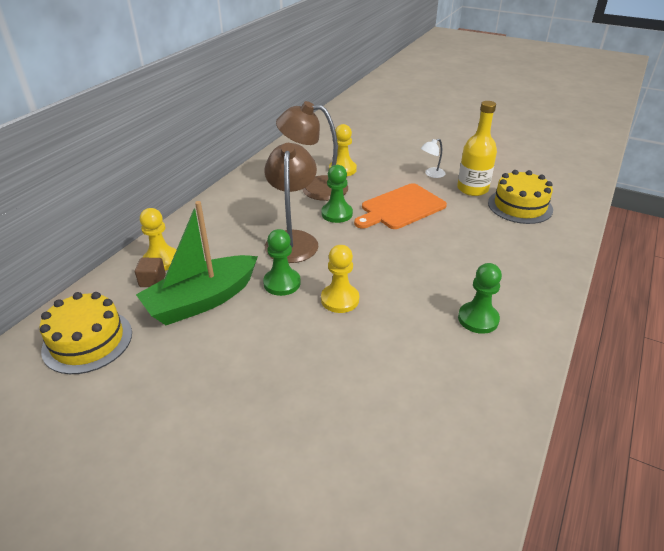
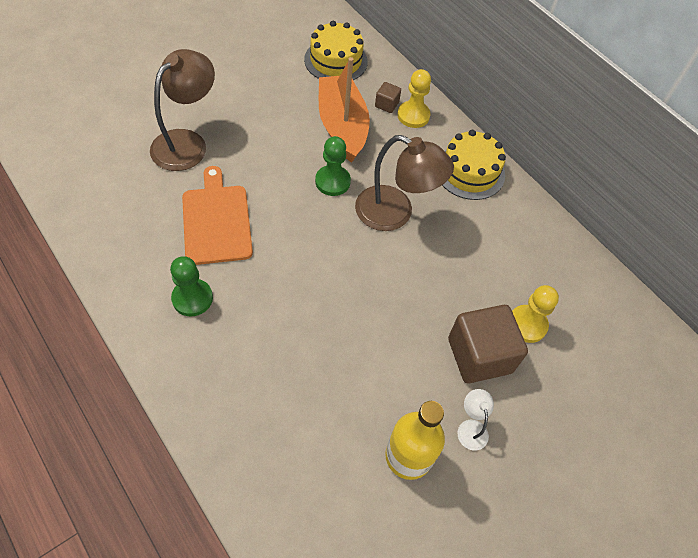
camera: 110 degrees right, 20 degrees up
green boat [136,201,258,325] -> orange boat [319,57,370,163]
brown lamp [276,101,348,201] -> brown lamp moved to [150,49,215,171]
green pawn [321,165,353,223] -> none
yellow pawn [321,245,359,313] -> none
orange cutting board [354,183,447,229] -> orange cutting board moved to [182,166,253,265]
yellow cake [488,170,553,224] -> yellow cake moved to [442,130,506,200]
none -> brown cube [448,305,528,383]

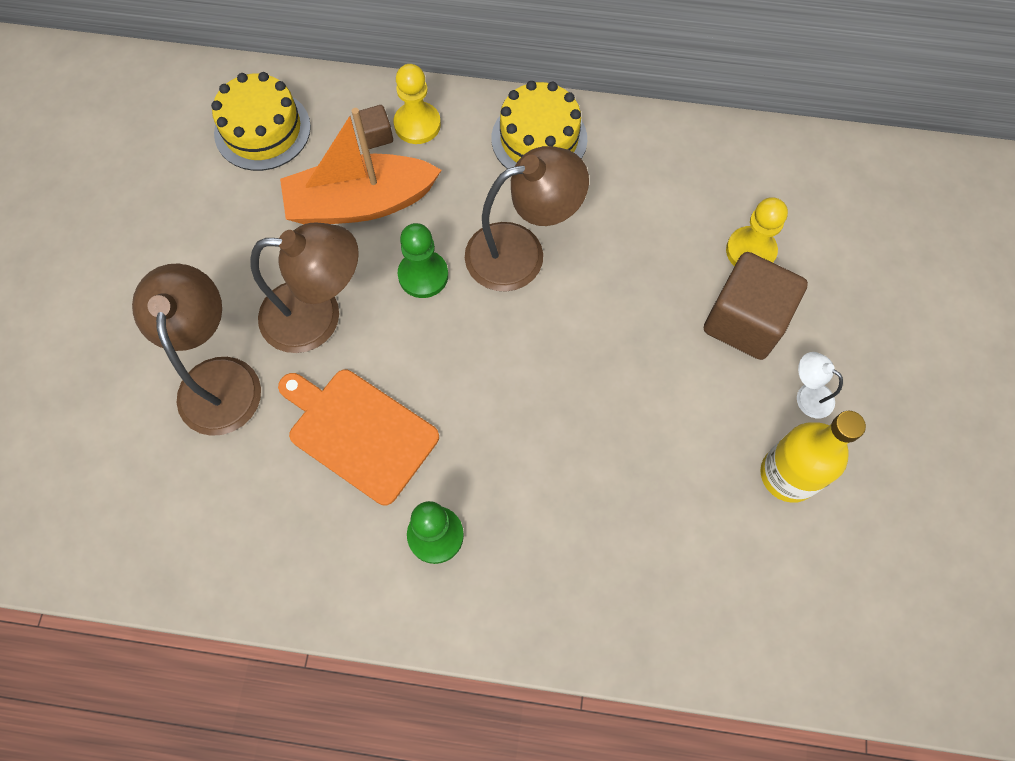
camera: 40 degrees left, 10 degrees up
orange boat [319,57,370,163] -> orange boat turned 45 degrees counterclockwise [280,108,441,224]
none -> brown lamp [250,222,359,353]

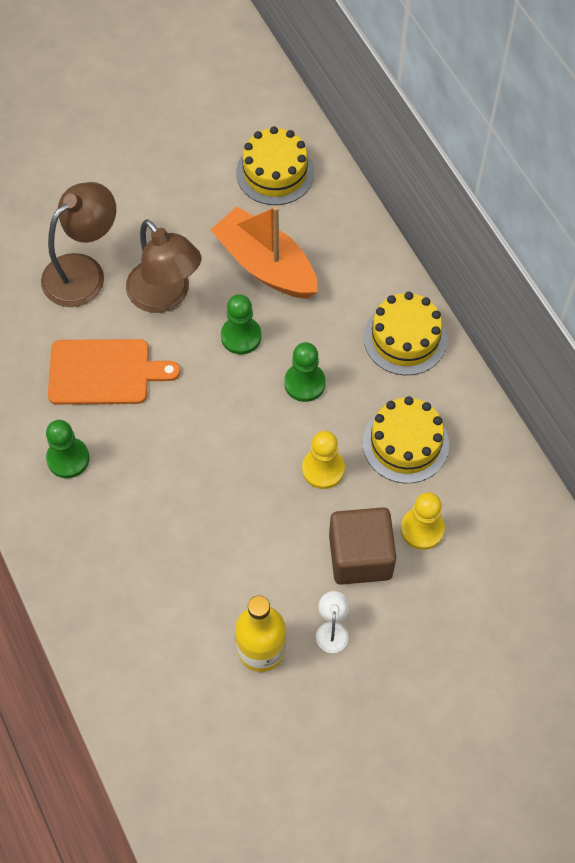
camera: 55 degrees right, 5 degrees down
orange cutting board [278,370,439,505] -> orange cutting board turned 90 degrees clockwise [48,339,180,405]
brown cube [359,105,393,149] -> none
yellow pawn [394,64,441,144] -> yellow pawn moved to [302,431,345,489]
brown lamp [465,146,589,292] -> green pawn [284,342,326,402]
none -> yellow cake [362,396,449,483]

